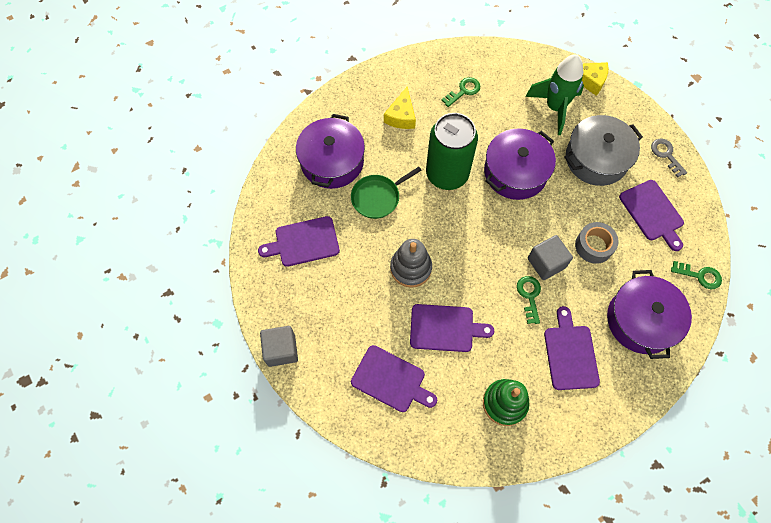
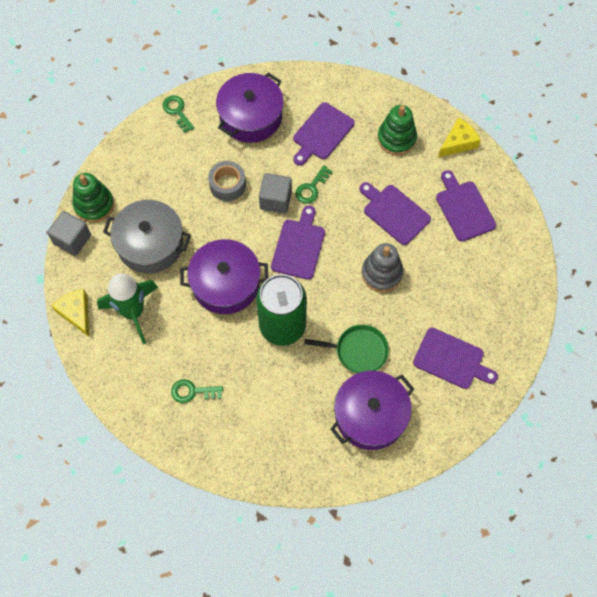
camera: 140 degrees left, 0 degrees up
grey cube [260,326,298,367] -> grey cube moved to [47,211,91,256]
yellow cheese [384,87,416,129] -> yellow cheese moved to [438,117,481,157]
purple cutting board [619,180,684,251] -> purple cutting board moved to [271,206,325,280]
grey key [651,139,687,178] -> green stacking toy [73,173,114,223]

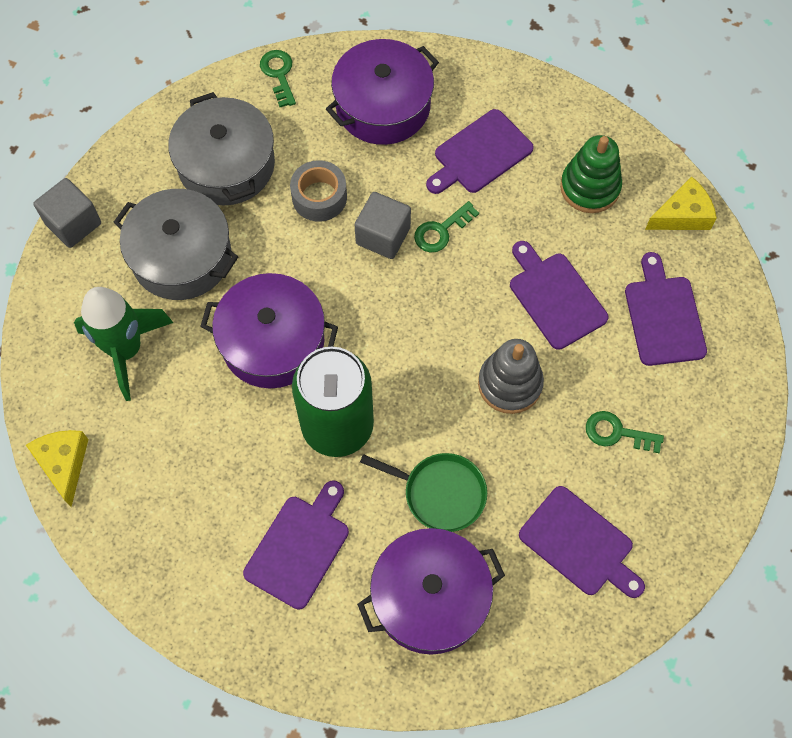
camera: 15 degrees right, 0 degrees up
yellow cheese [52,289,89,337] -> yellow cheese moved to [26,430,88,507]
green stacking toy [73,173,114,223] -> none
green key [171,379,223,403] -> green key moved to [586,411,664,453]
purple cutting board [271,206,325,280] -> purple cutting board moved to [243,480,349,609]
none -> grey pot [168,92,275,205]

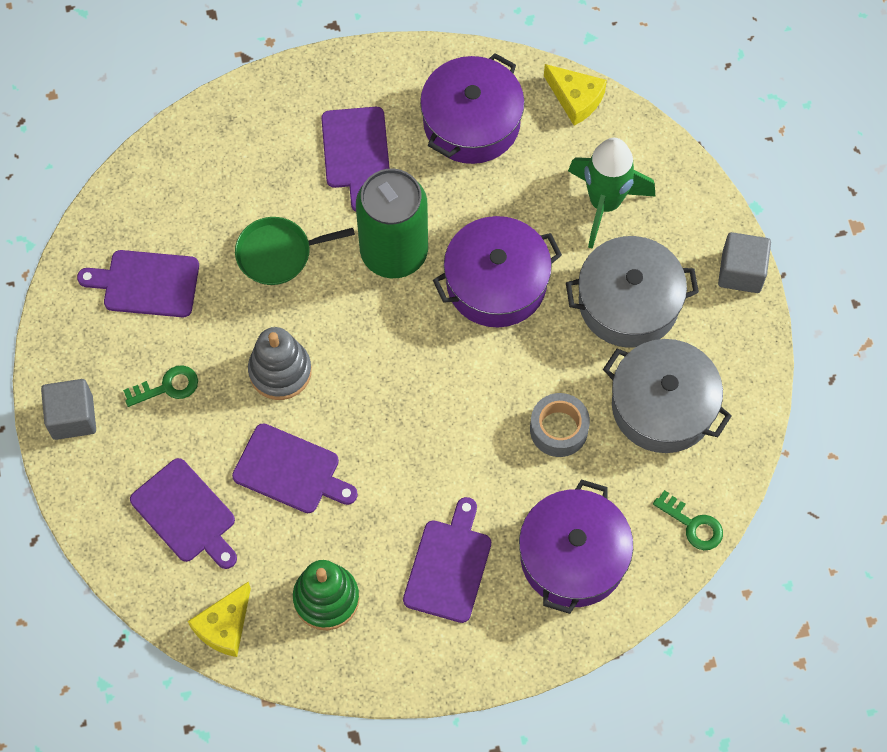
camera: 145 degrees right, 0 degrees up
grey cube [355,192,411,259] -> grey cube moved to [41,379,96,440]
purple pot [357,528,505,655] -> purple pot moved to [420,53,525,164]
green key [414,201,479,252] -> none

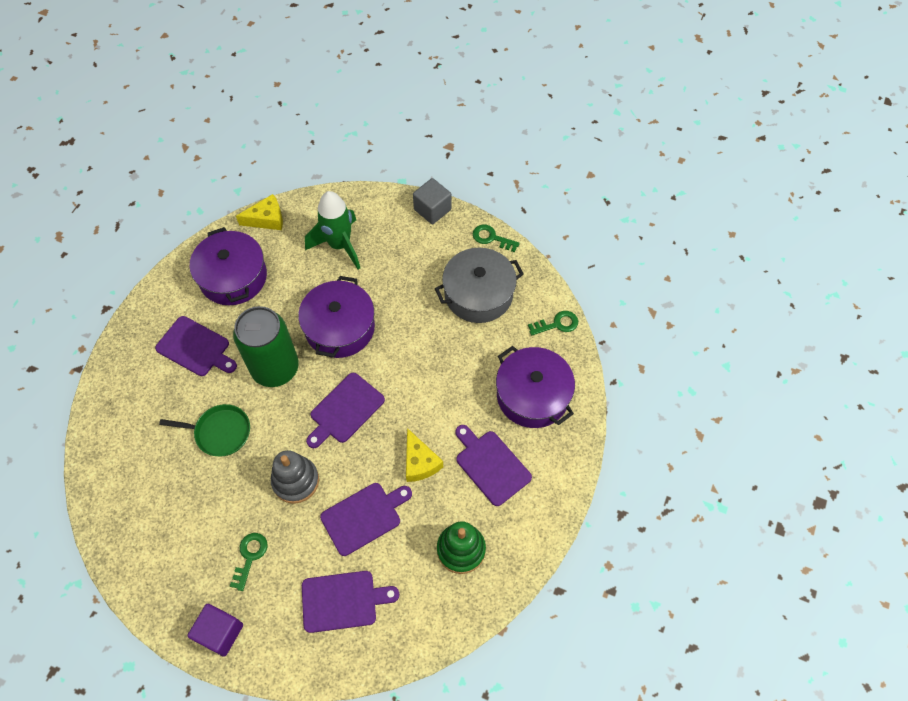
camera: 55 degrees left, 5 degrees down
grey cube [41,379,96,440] -> purple cube [187,604,243,657]
purple cutting board [77,250,199,317] -> purple cutting board moved to [306,373,385,448]
yellow cheese [188,582,251,657] -> yellow cheese moved to [406,428,443,482]
green pan [235,217,355,285] -> green pan turned 105 degrees counterclockwise [159,404,250,456]
grey tape [530,393,590,457] -> none
grey pot [566,236,699,348] -> none
none -> green key [473,225,520,252]

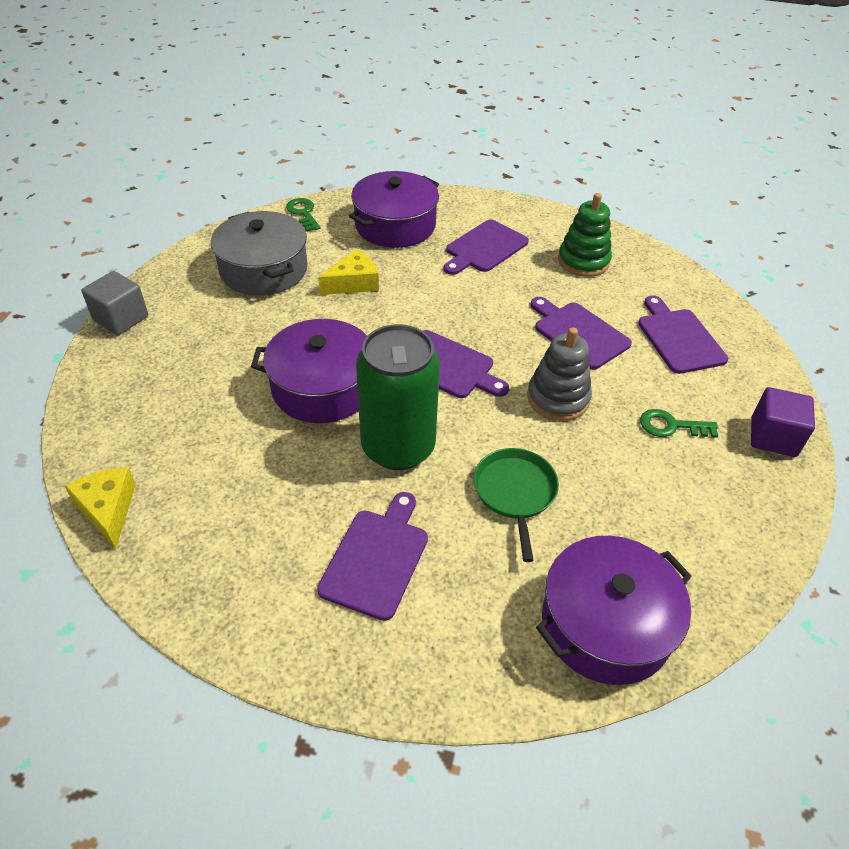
camera: 100 degrees left, 15 degrees down
purple pot [190,227,267,305] -> purple pot moved to [536,536,692,685]
green rocket [305,191,360,270] -> none
yellow cheese [406,428,443,482] -> yellow cheese moved to [318,249,379,295]
green key [473,225,520,252] -> none

